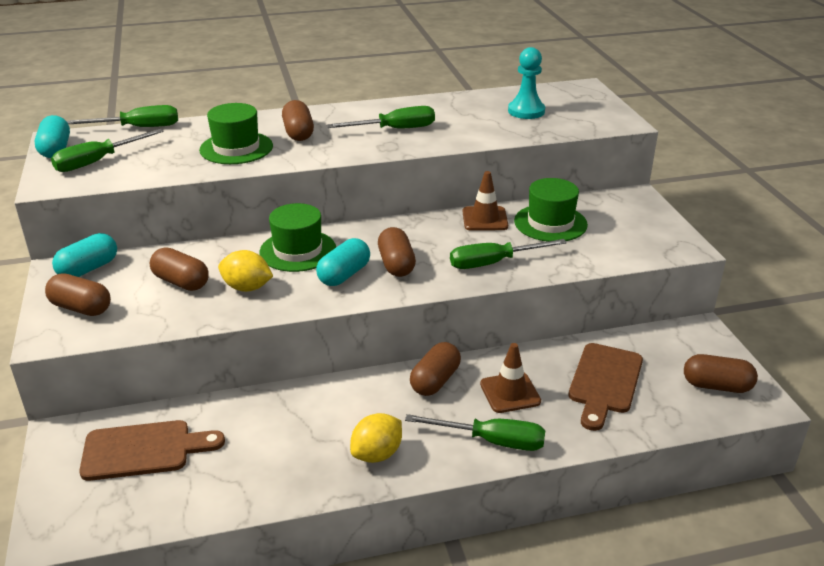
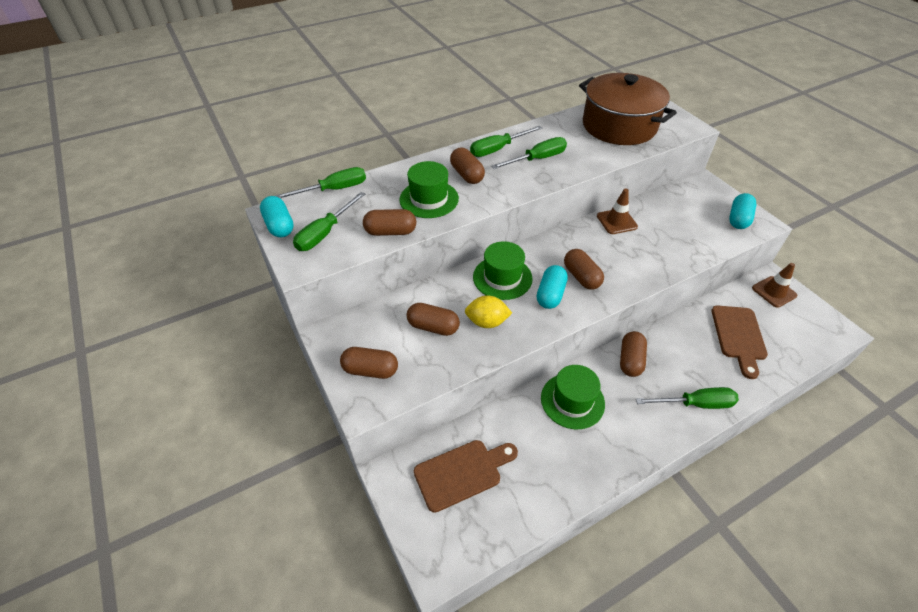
camera: 15 degrees left, 15 degrees up
turquoise capsule [52,233,117,277] -> turquoise capsule moved to [729,193,756,229]
yellow lemon [350,413,402,463] -> none
green screwdriver [450,239,567,269] -> green screwdriver moved to [470,126,542,157]
brown traffic cone [480,343,541,413] -> brown traffic cone moved to [752,263,797,308]
turquoise pawn [508,47,545,119] -> brown pot [579,73,677,145]
green hat [514,178,588,242] -> green hat moved to [541,365,605,429]
brown capsule [684,354,758,393] -> brown capsule moved to [363,209,416,236]

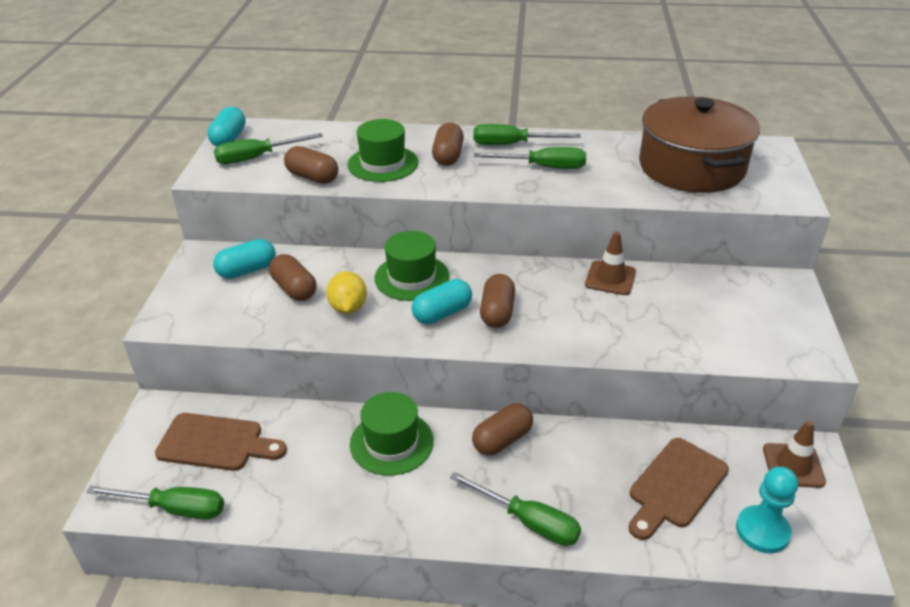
camera: 35 degrees right, 10 degrees down
green screwdriver [275,167,366,198] -> green screwdriver moved to [86,485,224,520]
brown capsule [340,347,398,379] -> none
yellow lemon [465,295,512,328] -> yellow lemon turned 45 degrees clockwise [326,271,367,314]
turquoise capsule [729,193,756,229] -> turquoise capsule moved to [213,239,276,279]
none -> turquoise pawn [736,467,798,553]

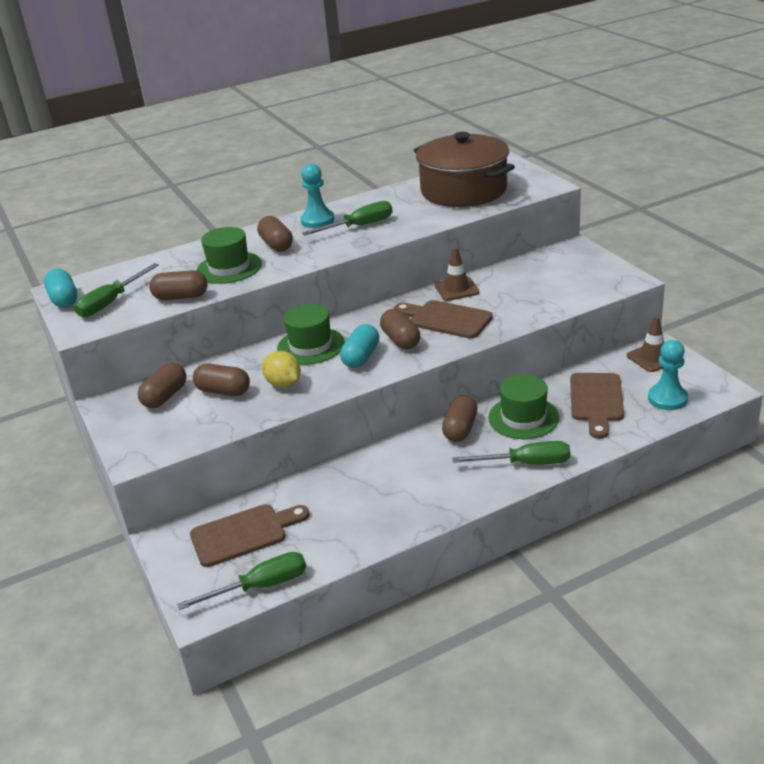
camera: 30 degrees left, 5 degrees down
turquoise capsule [213,239,276,279] -> brown capsule [138,363,187,408]
green hat [350,392,434,476] -> green hat moved to [488,374,559,439]
green screwdriver [473,124,581,145] -> turquoise pawn [301,164,334,228]
none -> brown cutting board [394,300,493,338]

